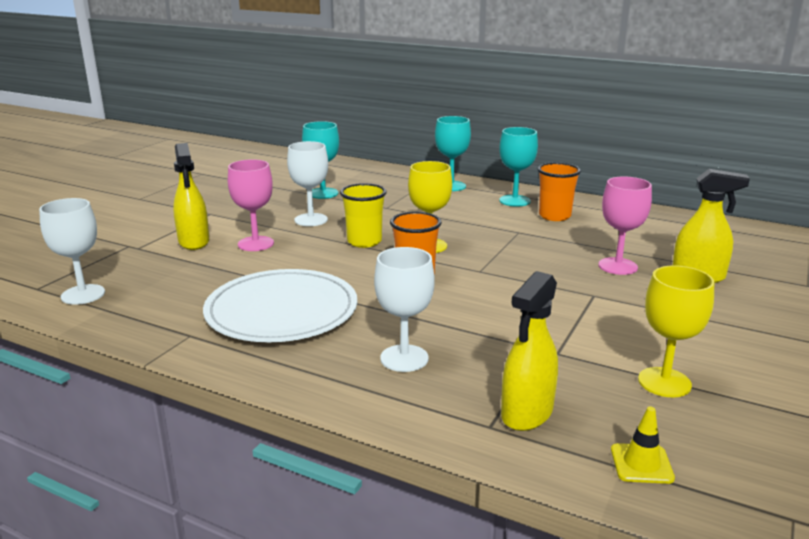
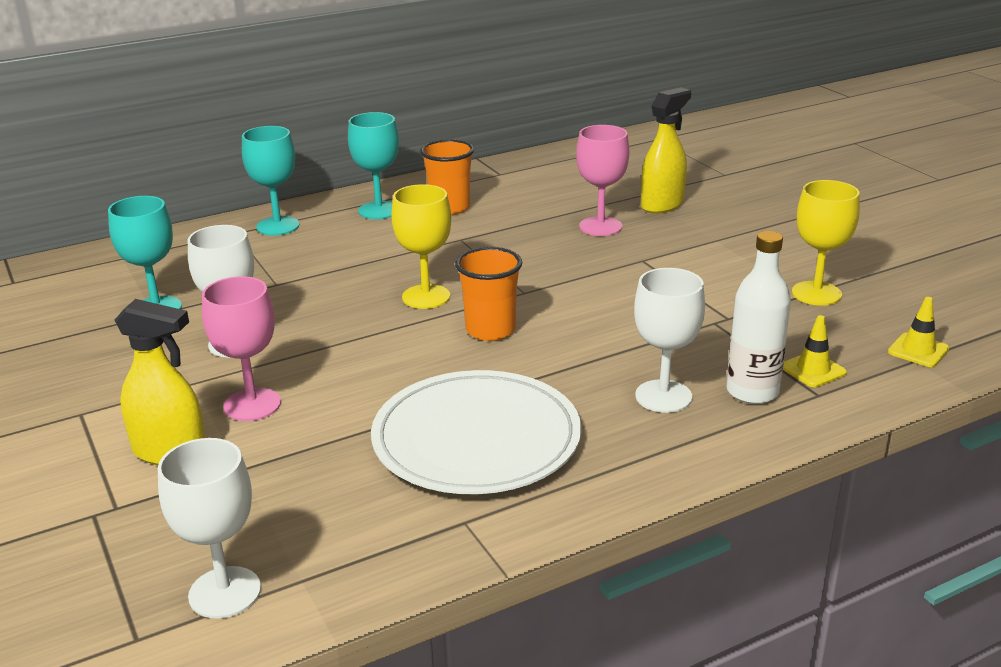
camera: 55 degrees left, 5 degrees up
yellow cup [340,183,387,248] -> none
yellow spray bottle [501,271,558,431] -> yellow traffic cone [783,315,847,387]
none -> white bottle [727,231,791,404]

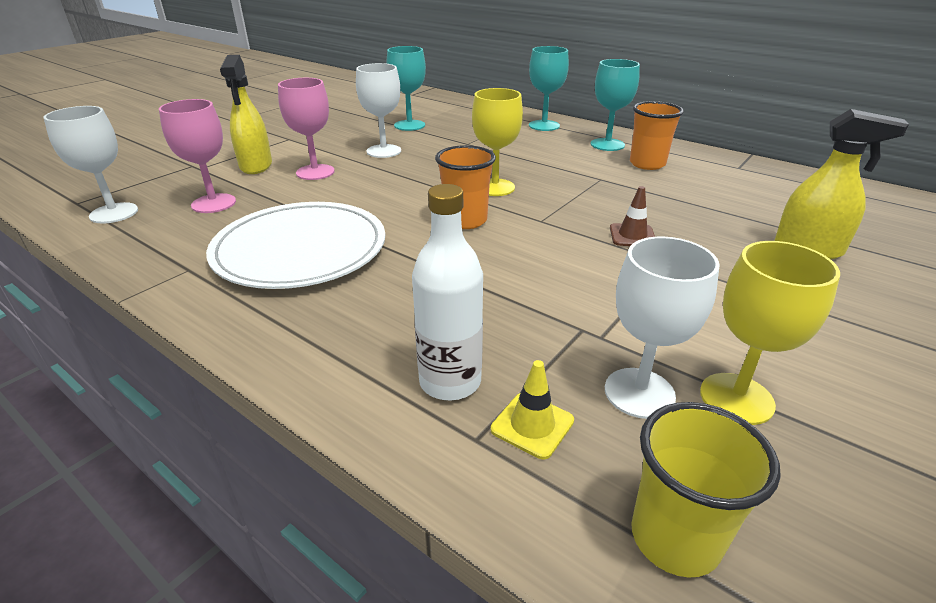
camera: 65 degrees right, 5 degrees up
pink goblet [576,125,629,236] -> pink goblet moved to [159,99,236,213]
white goblet [634,268,705,413] -> white goblet moved to [605,236,720,419]
yellow traffic cone [888,297,949,367] -> yellow cup [631,402,781,578]
none -> brown traffic cone [610,186,655,246]

